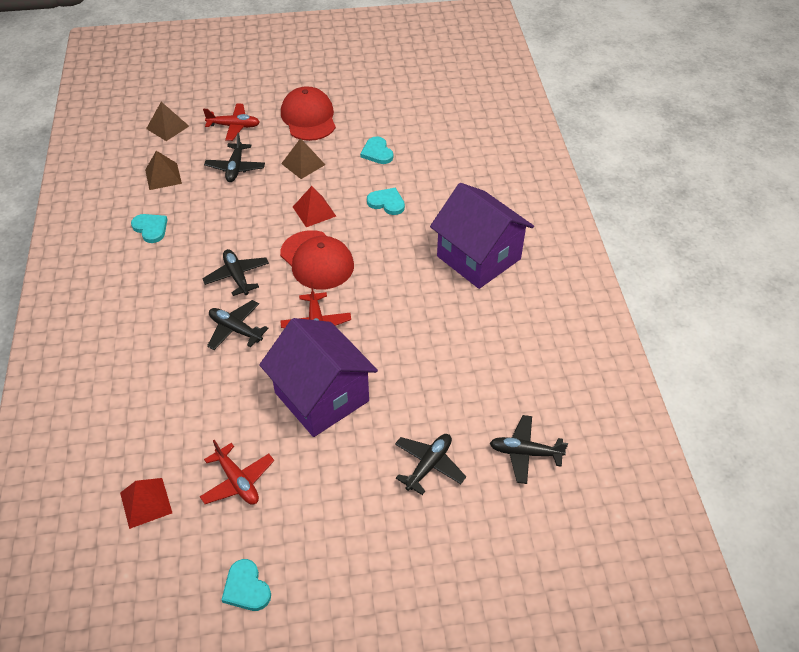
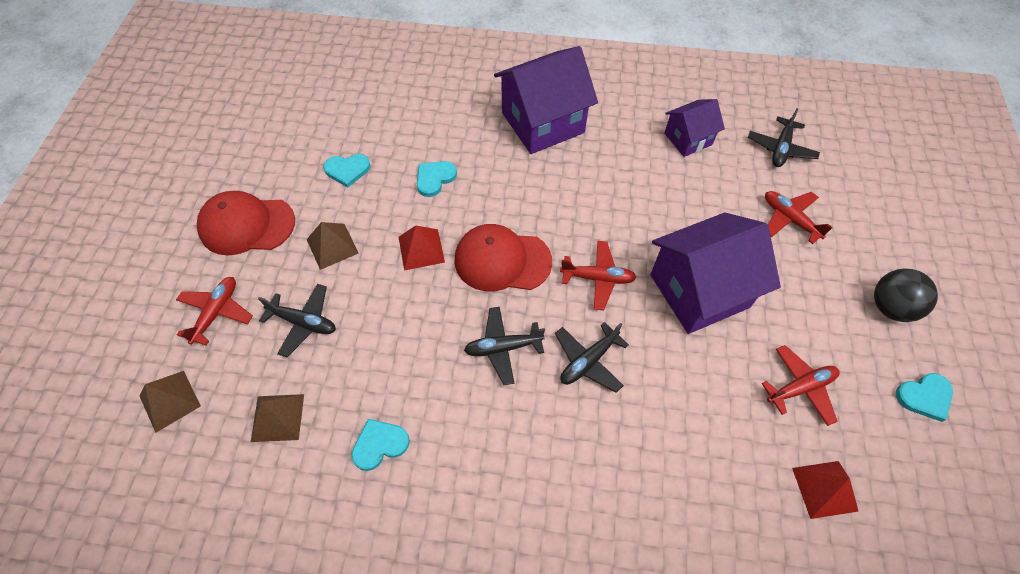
camera: 75 degrees left, 10 degrees up
red cap [280,230,354,290] -> red cap turned 150 degrees counterclockwise [455,224,552,292]
black plane [395,434,466,495] -> red plane [765,191,833,244]
none -> purple house [664,99,725,157]
none -> black ball [874,268,938,322]

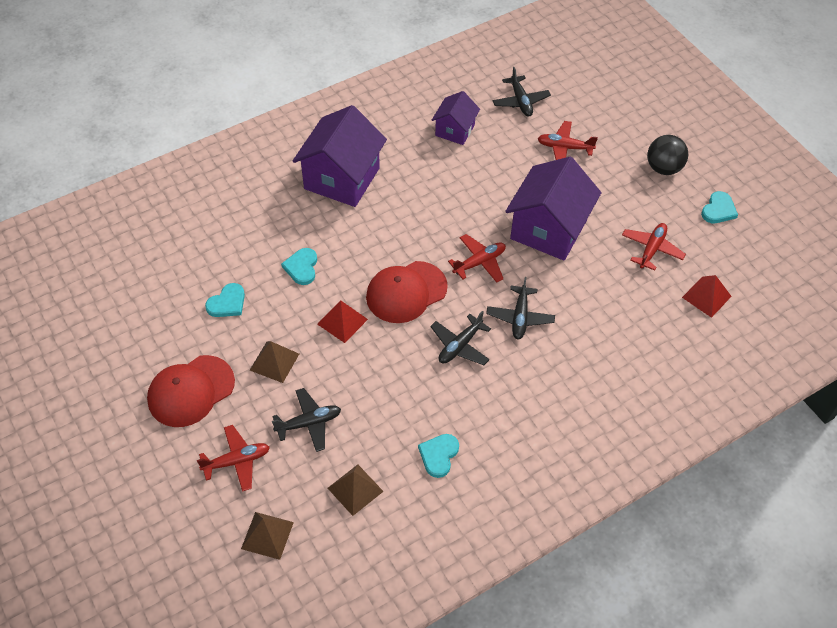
camera: 40 degrees left, 5 degrees down
red plane [176,277,253,345] -> red plane turned 90 degrees clockwise [197,425,270,492]

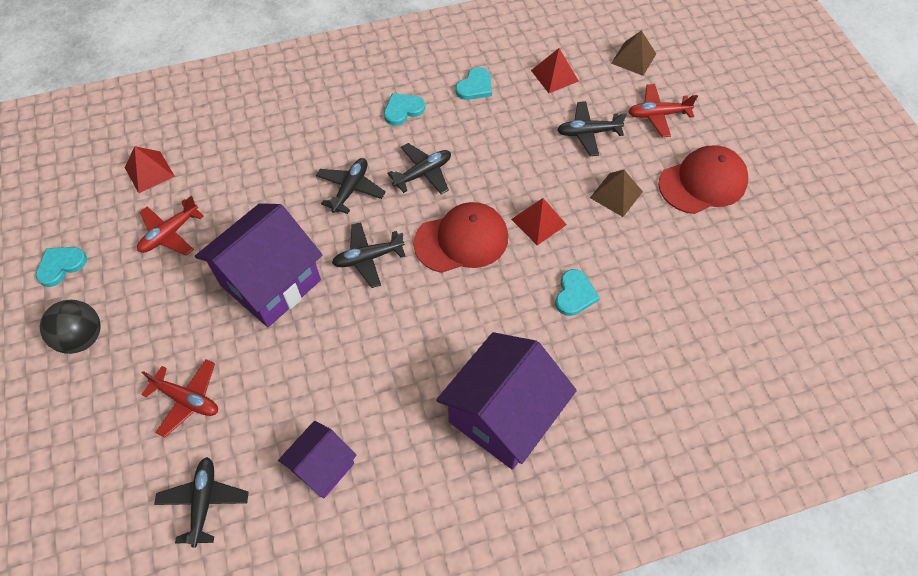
camera: 165 degrees left, 5 degrees up
turquoise heart [205,283,245,317] -> turquoise heart moved to [384,93,425,126]
brown pyramid [328,465,384,516] -> red pyramid [531,48,579,93]
red plane [448,234,506,283] -> black plane [332,222,405,288]

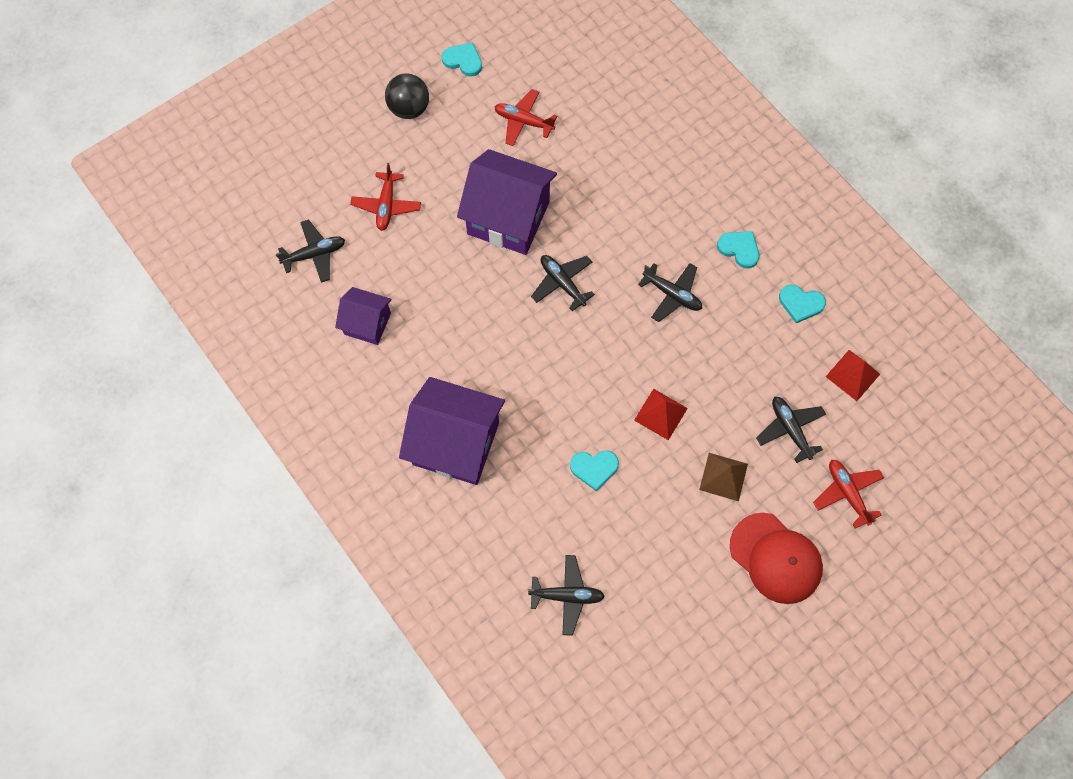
camera: 70 degrees right, 10 degrees up
red pyramid [125,146,175,193] -> none
black plane [316,158,386,214] -> black plane moved to [528,555,605,636]
red cap [413,202,508,273] -> none
brown pyramid [611,30,656,76] -> none

